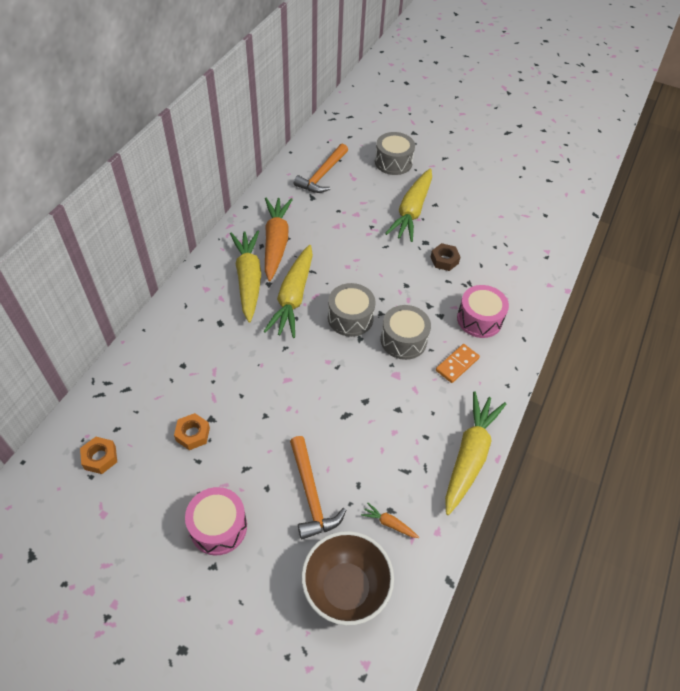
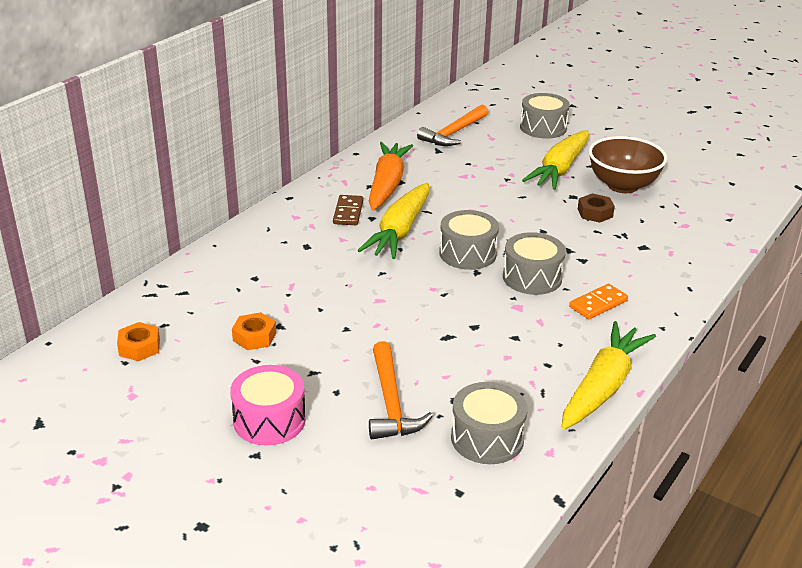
camera: 10 degrees right, 20 degrees down
yellow carrot [230,230,261,322] -> brown domino [333,195,363,225]
brown bowl [301,531,394,625] -> brown bowl moved to [589,136,667,193]
orange carrot [361,503,419,538] -> grey drum [451,382,528,464]
pink drum [457,285,509,338] -> none

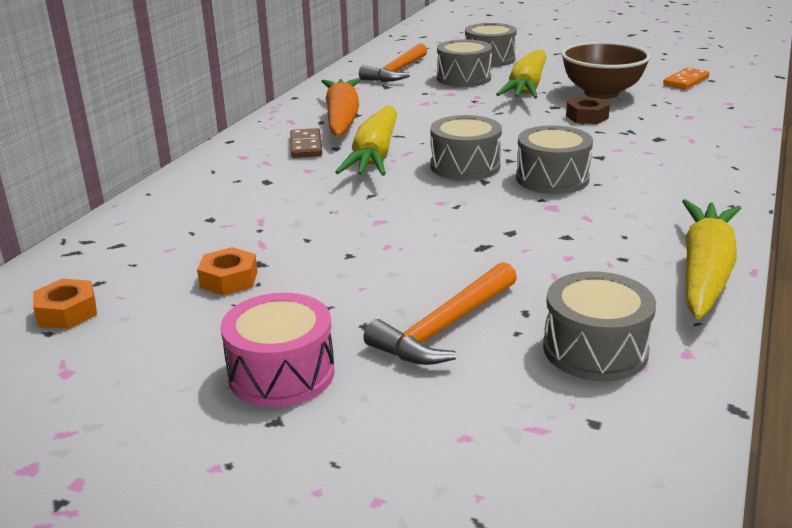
camera: 10 degrees left, 5 degrees down
orange hammer [369,341,433,439] -> orange hammer turned 60 degrees clockwise [363,262,517,365]
orange domino [569,284,628,319] -> orange domino moved to [663,67,709,90]
none -> grey drum [437,39,492,87]

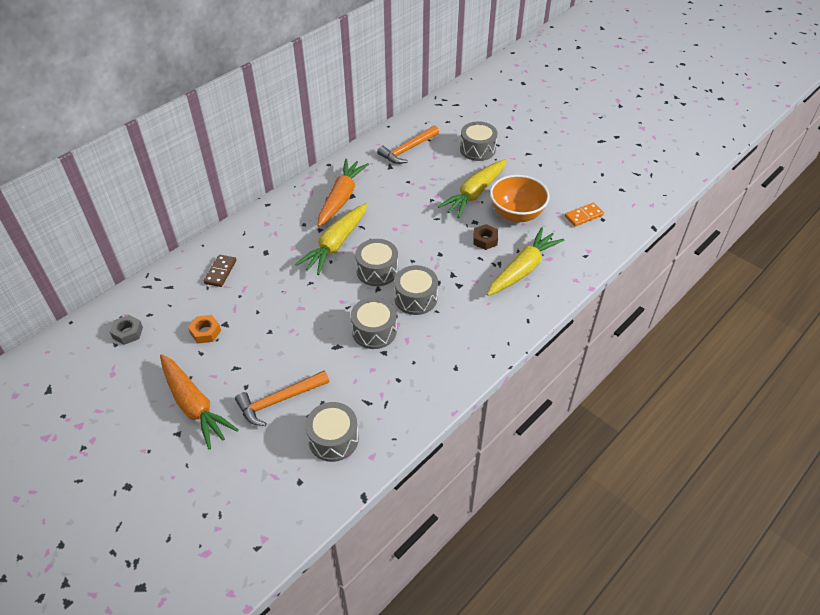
camera: 20 degrees right, 20 degrees up
orange nut [33,279,97,329] -> grey nut [110,315,143,345]
pink drum [221,293,335,407] -> orange carrot [160,354,239,449]
brown domino [290,128,322,158] -> brown domino moved to [204,255,236,287]
grey drum [437,39,492,87] -> grey drum moved to [351,297,397,349]
brown bowl [561,42,651,99] -> orange bowl [490,175,550,223]
yellow carrot [682,199,741,320] -> yellow carrot moved to [487,227,564,296]

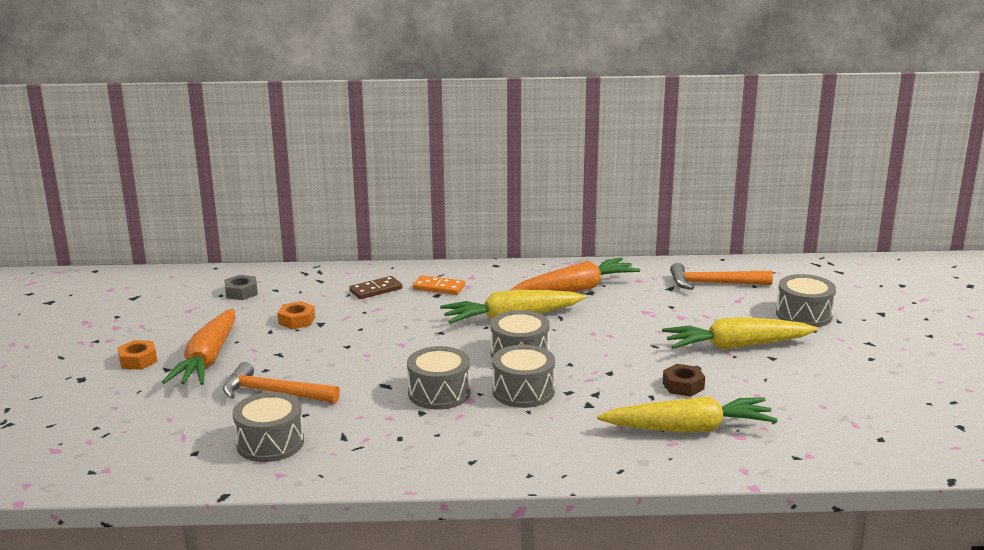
camera: 45 degrees right, 25 degrees down
orange bowl [490,175,550,223] -> none
orange domino [565,203,604,226] -> orange domino moved to [413,275,465,295]
none -> orange nut [117,340,157,370]

